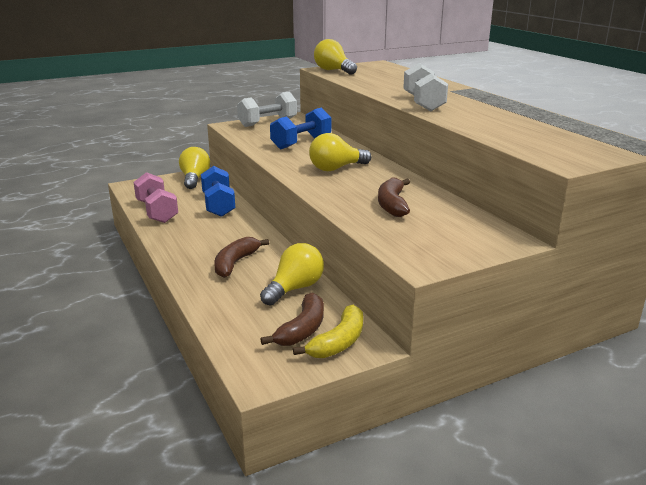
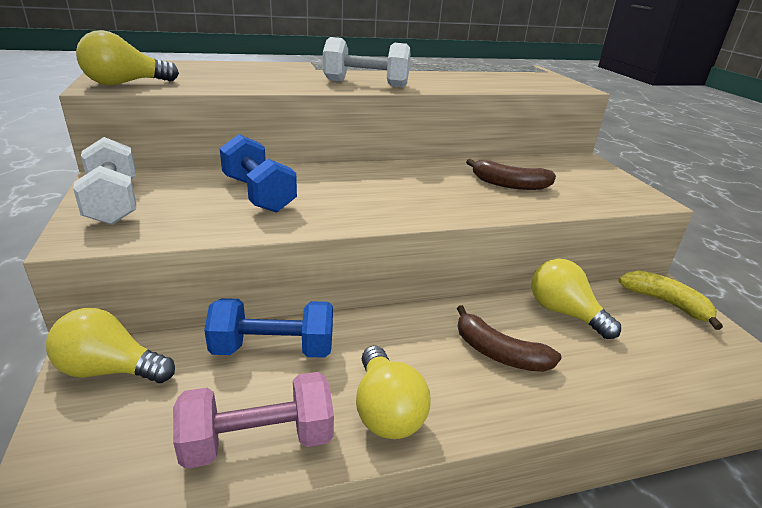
camera: 80 degrees left, 5 degrees up
brown banana [261,293,324,346] -> none
yellow light bulb [309,133,371,171] -> yellow light bulb moved to [356,346,431,439]

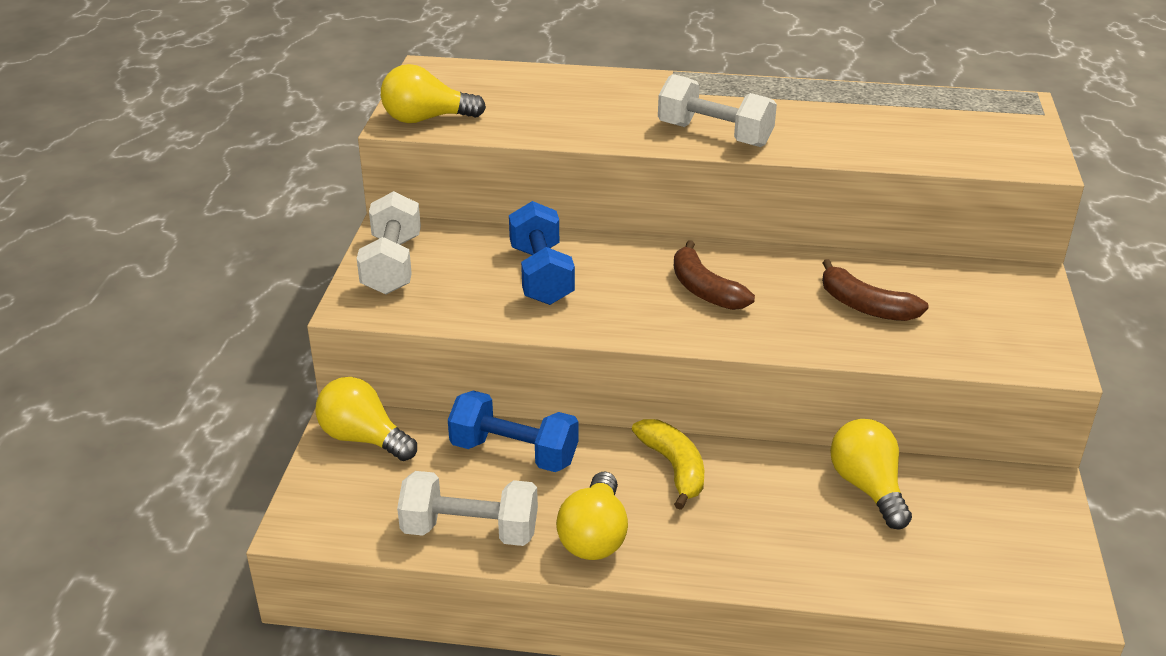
camera: 25 degrees right, 5 degrees up
pink dumbbell [173,372,334,469] -> white dumbbell [397,471,538,546]
brown banana [457,305,562,372] -> brown banana moved to [674,240,755,310]
yellow banana [618,271,723,330] -> yellow banana moved to [632,419,704,510]

